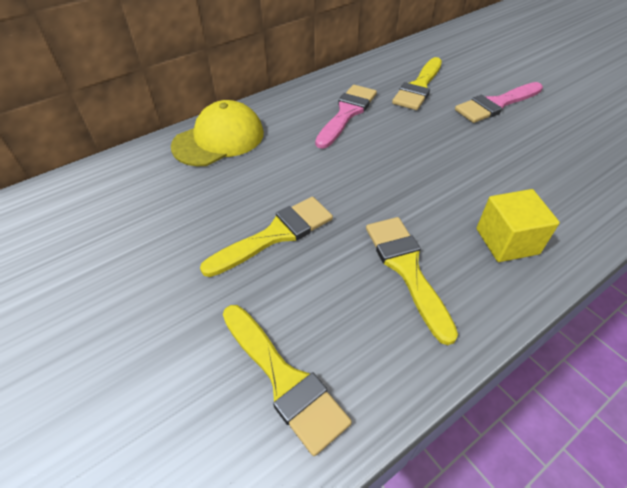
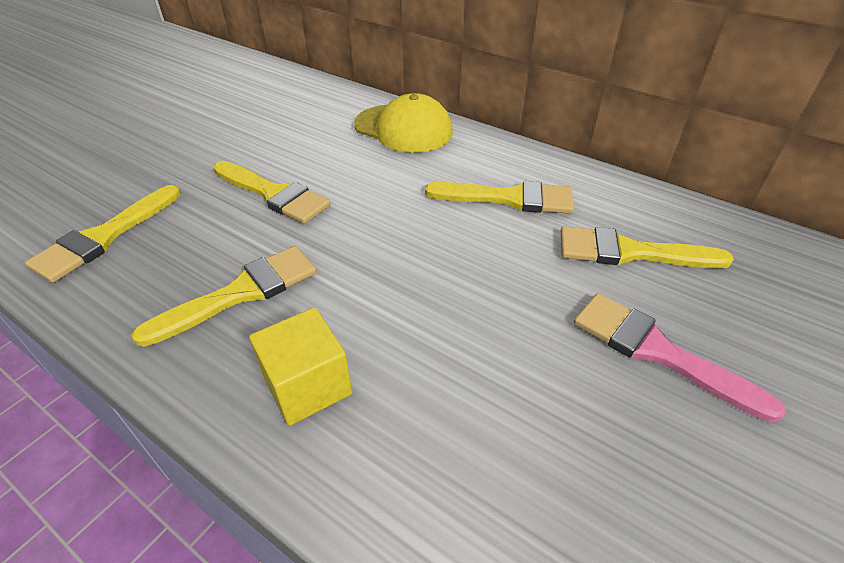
camera: 70 degrees right, 5 degrees down
pink brush [315,85,377,149] -> yellow brush [425,181,574,214]

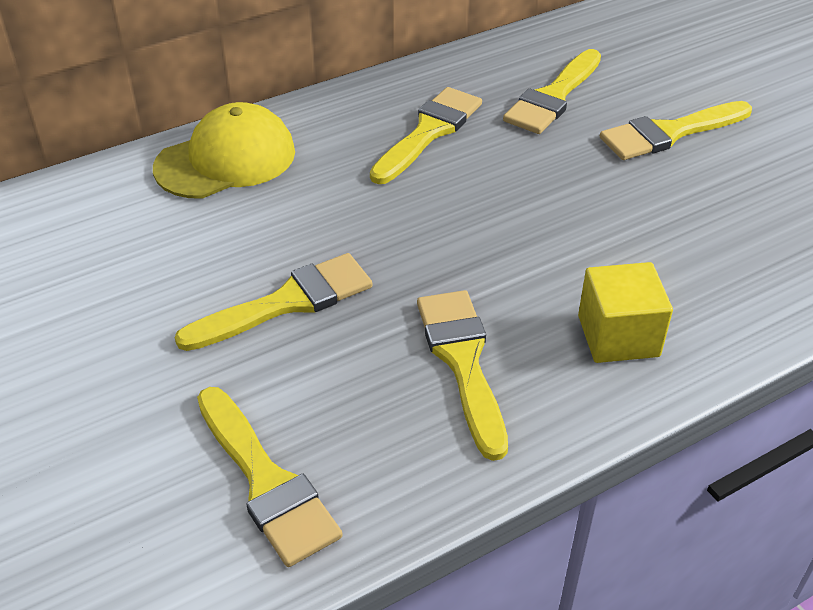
camera: 65 degrees left, 0 degrees up
pink brush [574,293,786,422] -> yellow brush [600,101,752,160]

